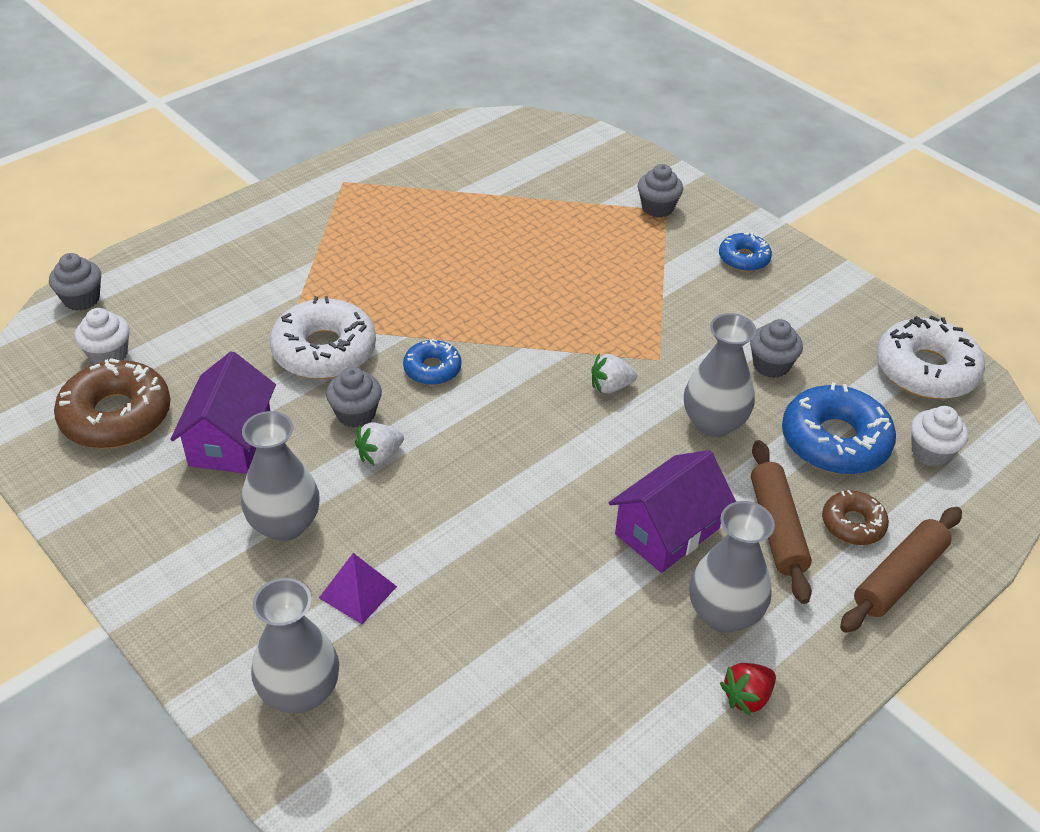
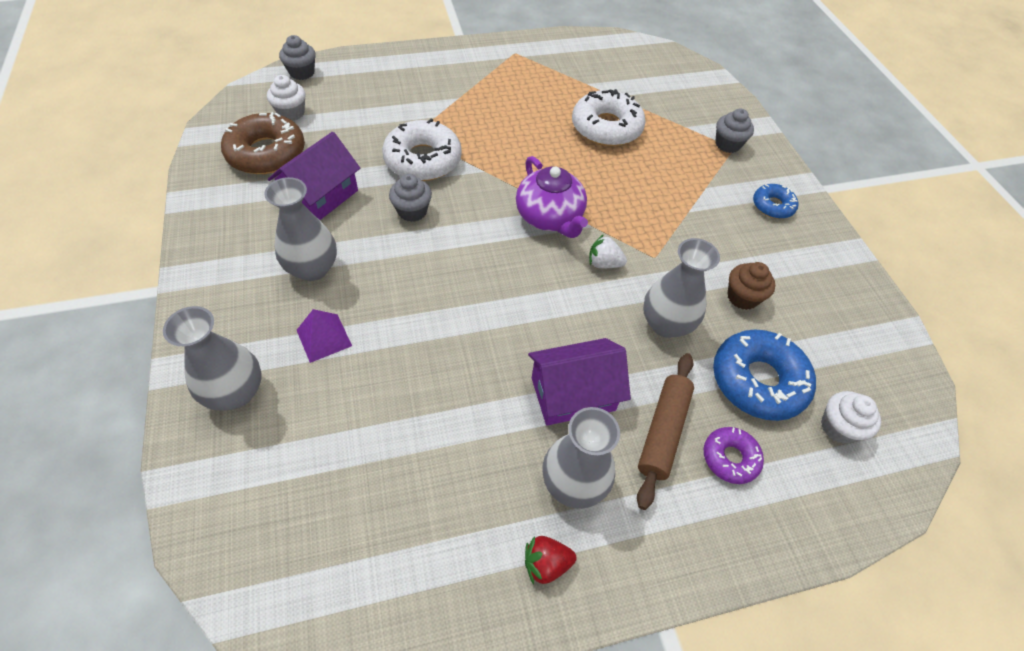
camera: 25 degrees right, 10 degrees up
white strawberry [355,422,404,466] -> none
blue donut [403,339,461,385] -> none
grey cupcake [750,319,803,378] -> brown cupcake [727,262,775,310]
brown donut [822,490,889,545] -> purple donut [704,427,764,484]
brown rolling pin [840,507,962,633] -> none
white donut [876,316,985,399] -> white donut moved to [572,89,646,146]
none -> purple teapot [516,156,588,238]

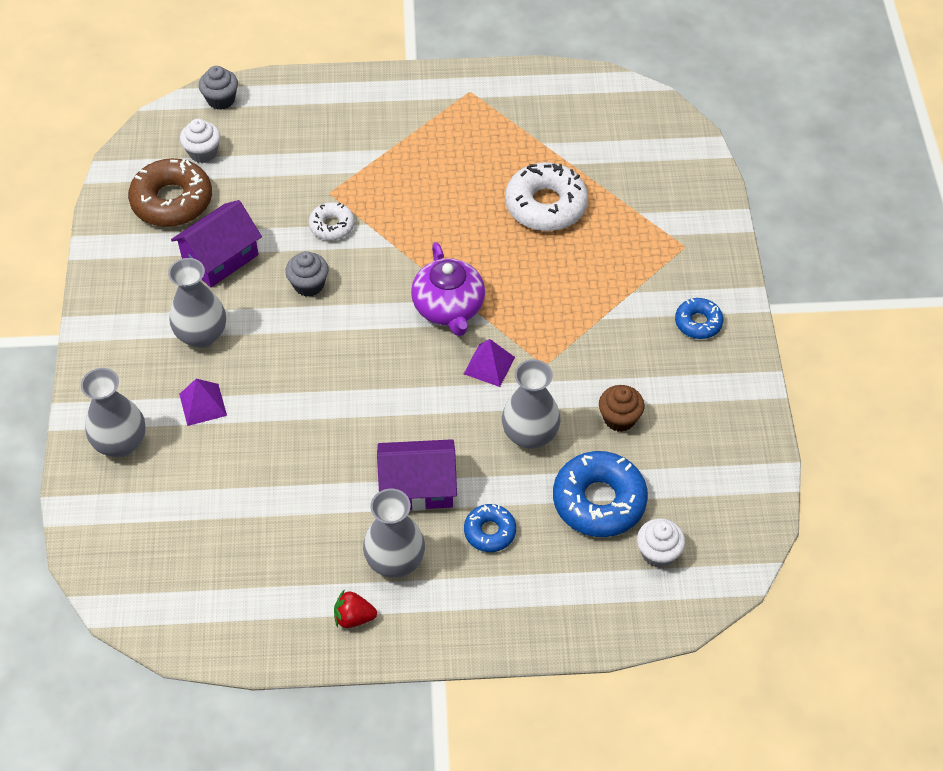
camera: 15 degrees right, 0 degrees up
white donut [382,119,462,181] -> white donut [309,202,355,240], size x0.55
white strawberry [589,234,627,268] -> purple pyramid [464,339,515,387]
brown rolling pin [637,353,694,510] -> blue donut [464,504,516,552]
purple donut [704,427,764,484] -> none
grey cupcake [715,108,754,153] -> none

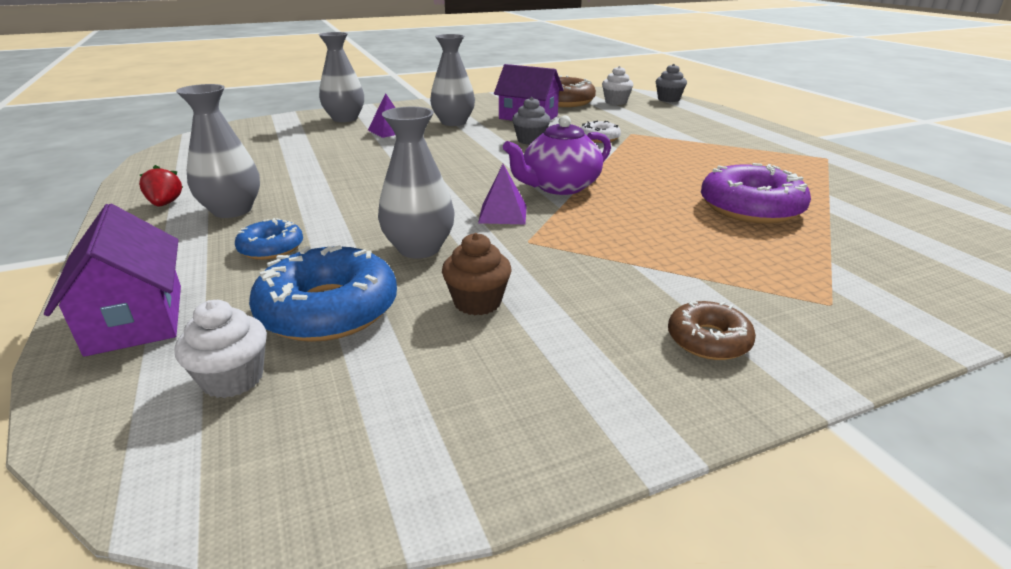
camera: 70 degrees right, 25 degrees down
purple house [377,439,457,511] -> purple house moved to [44,204,181,356]
white donut [505,163,588,231] -> purple donut [701,163,811,224]
blue donut [675,298,723,339] -> brown donut [668,301,756,360]

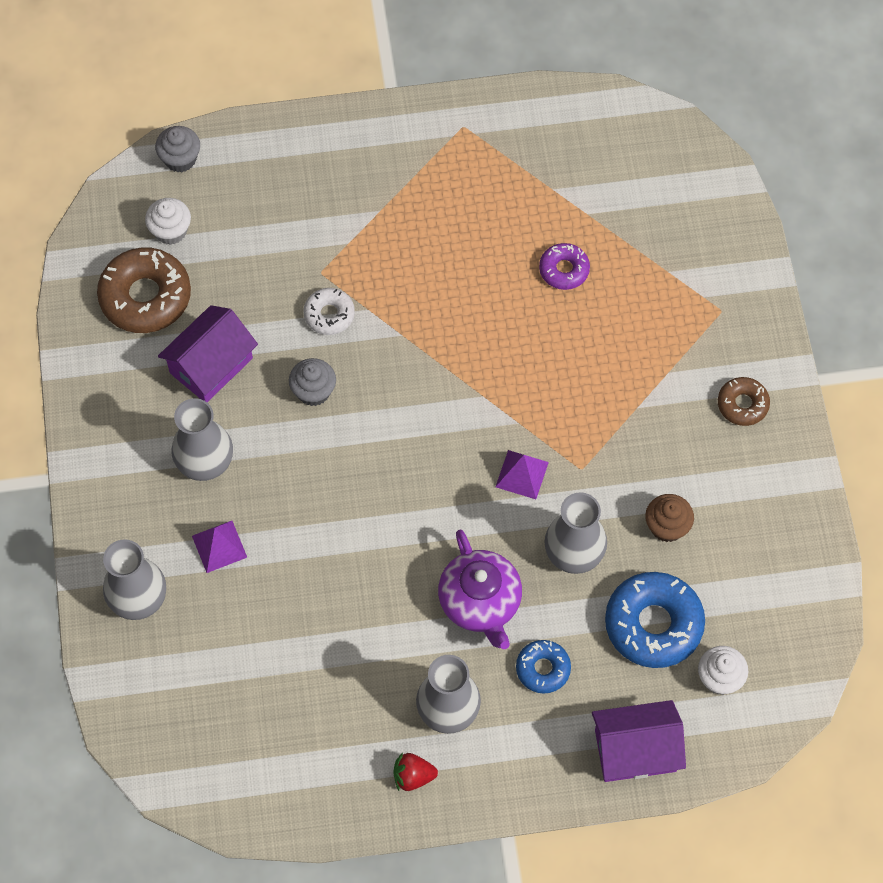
camera: 75 degrees left, 35 degrees up
purple teapot [503,116,611,195] -> purple teapot moved to [438,529,522,649]
purple donut [701,163,811,224] -> purple donut [539,243,590,290], size x0.55

